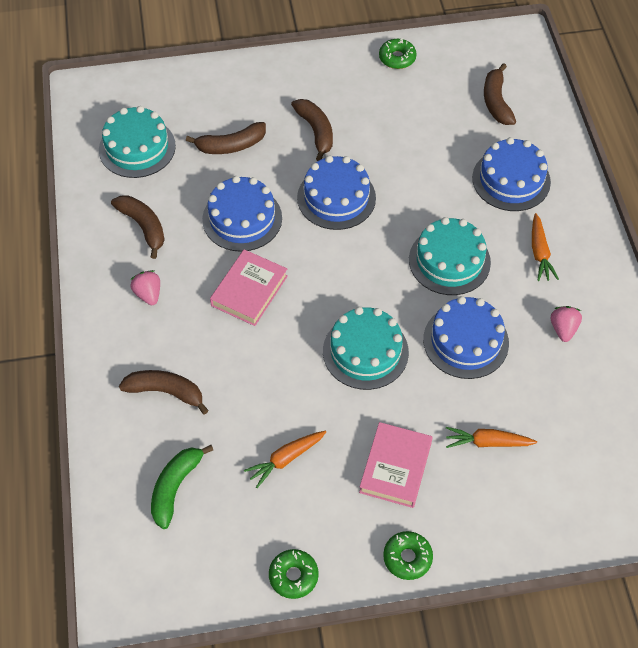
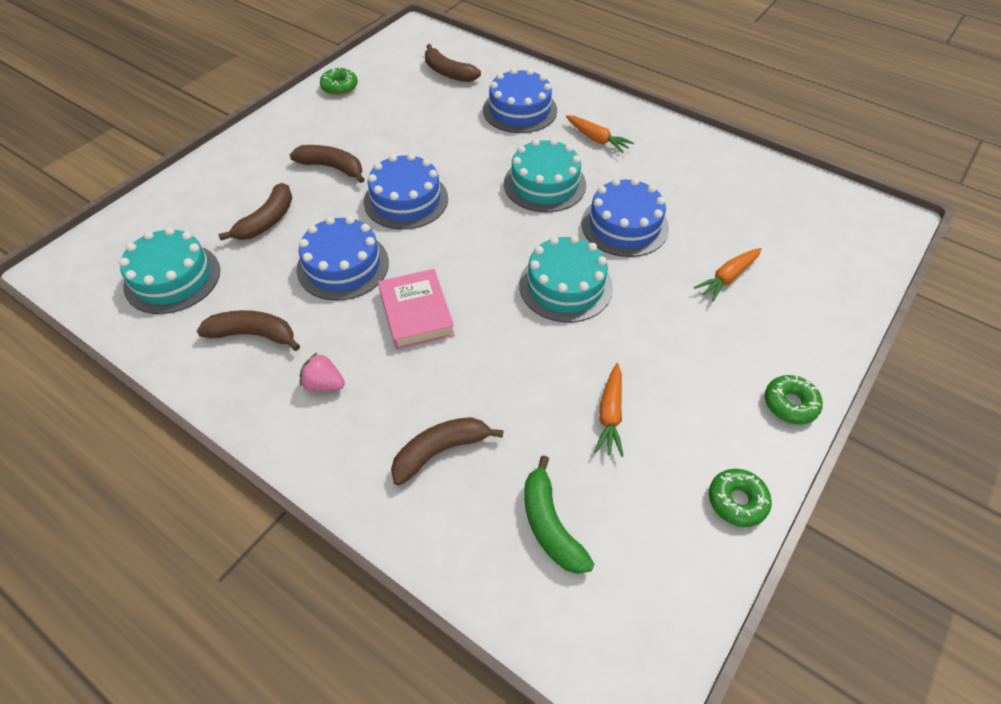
camera: 45 degrees left, 5 degrees down
pink book [359,422,433,508] -> none
pink strawberry [551,306,582,342] -> none

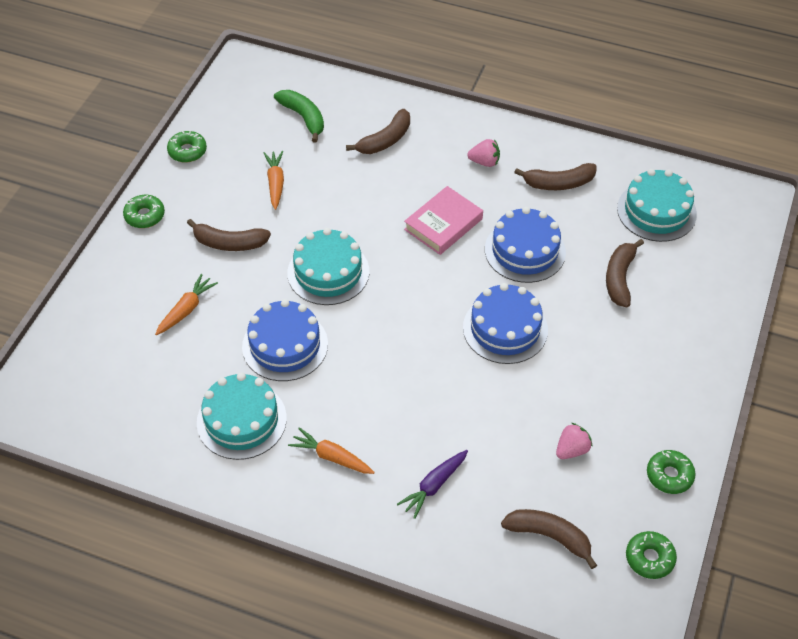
camera: 165 degrees right, 0 degrees up
brown banana [290,145,365,183] -> brown banana moved to [187,219,271,251]
pink book [378,269,455,350] -> pink book turned 75 degrees clockwise [404,186,483,255]
blue cake [483,68,557,133] -> purple carrot [397,450,468,519]
turquoise cake [504,138,586,212] -> turquoise cake moved to [197,373,287,460]
none -> pink strawberry [556,423,593,459]
none -> green donut [626,531,677,579]

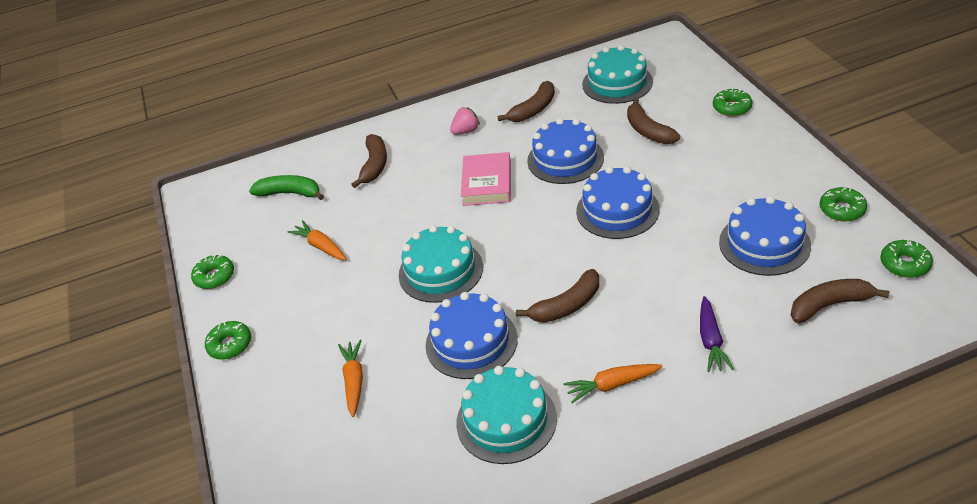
camera: 35 degrees left, 10 degrees down
brown banana [187,219,271,251] -> brown banana moved to [516,269,599,323]
pink strawberry [556,423,593,459] -> blue cake [719,196,811,276]
none -> green donut [713,88,752,117]

